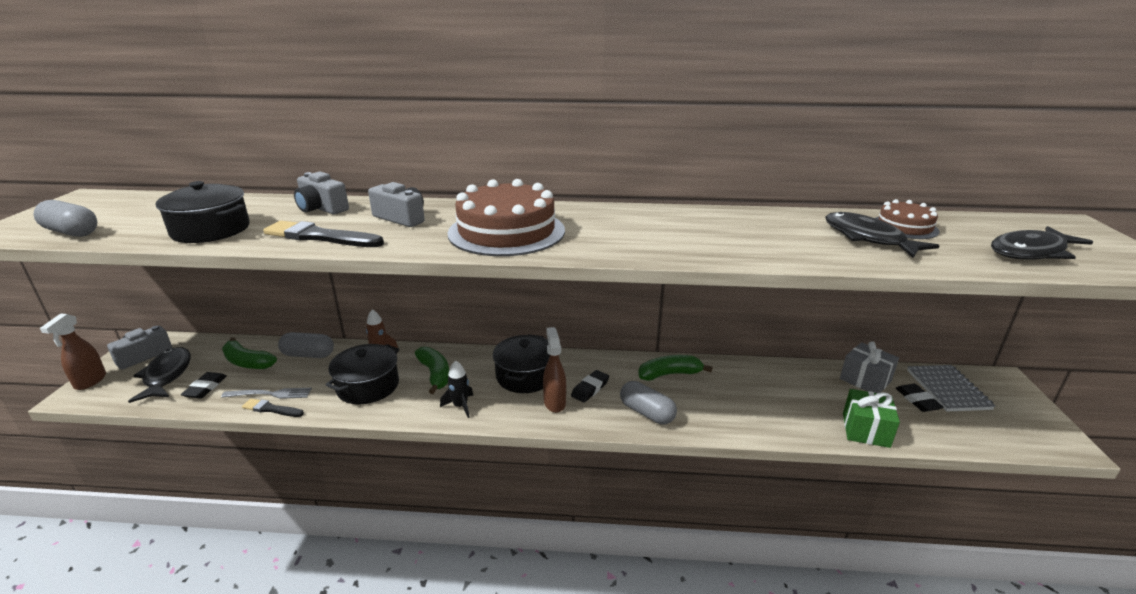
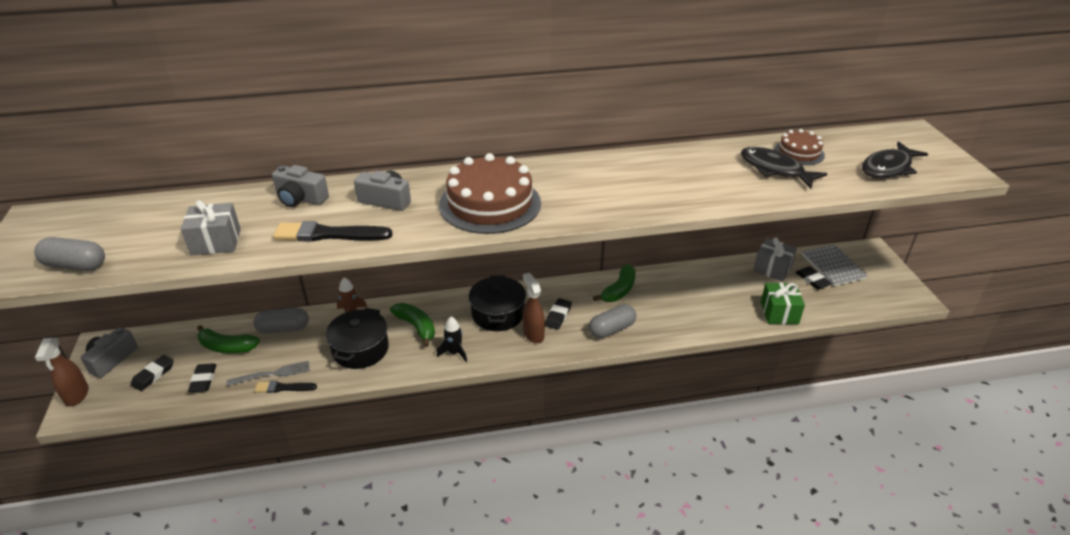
camera: 15 degrees left, 10 degrees up
black fish [128,347,191,403] -> black eraser [131,355,174,391]
black pot [155,181,250,243] -> grey gift [181,200,241,256]
grey capsule [620,381,677,424] -> grey capsule turned 60 degrees counterclockwise [589,304,636,338]
green banana [638,355,712,381] -> green banana turned 150 degrees clockwise [593,264,635,302]

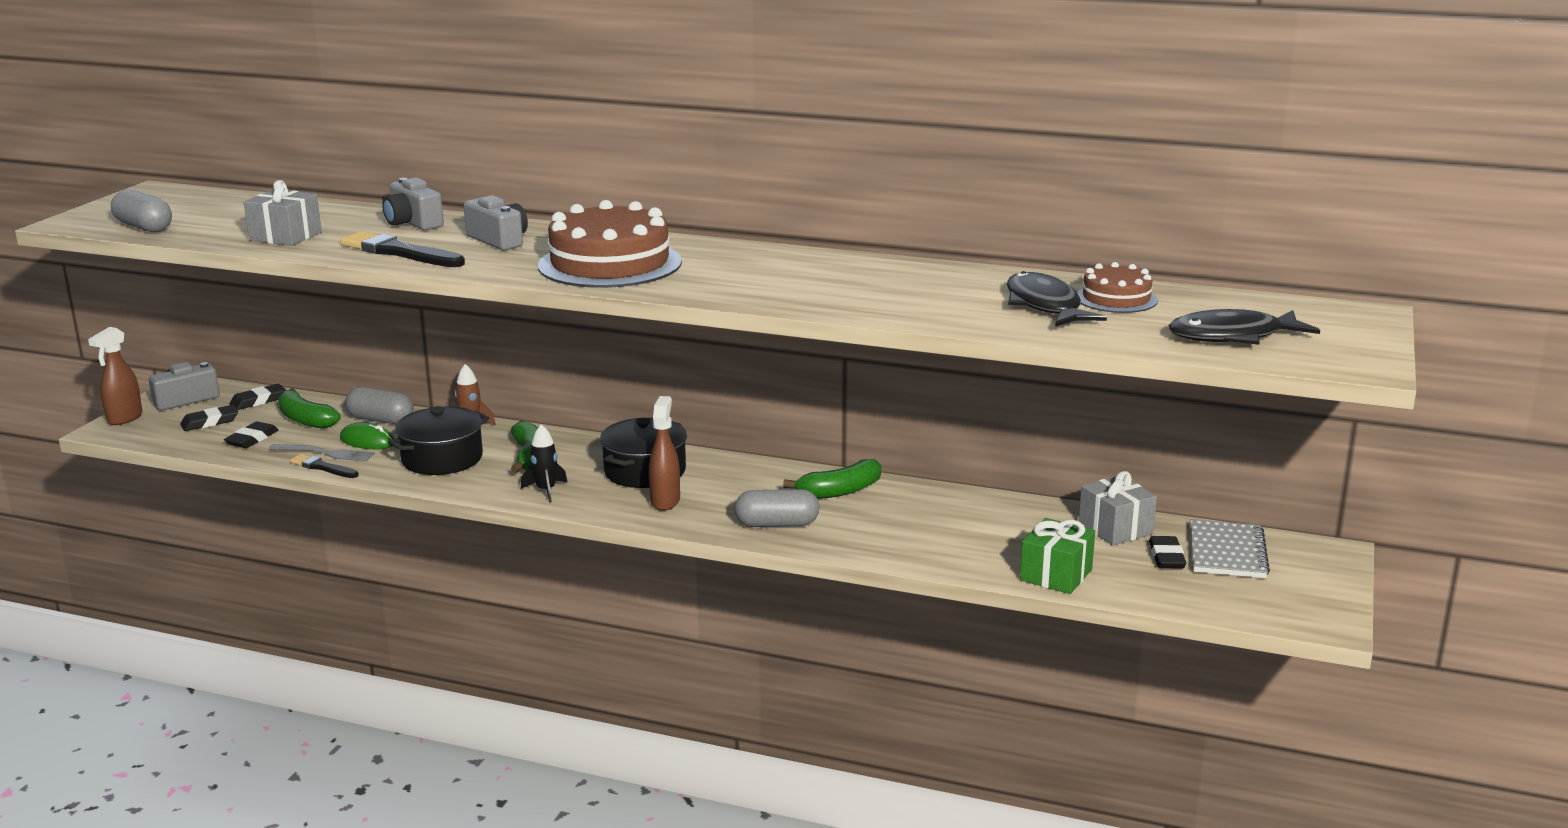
camera: 30 degrees right, 15 degrees down
black eraser [545,298,572,330] -> black eraser moved to [229,384,286,410]
none -> green mouse [340,422,394,449]

